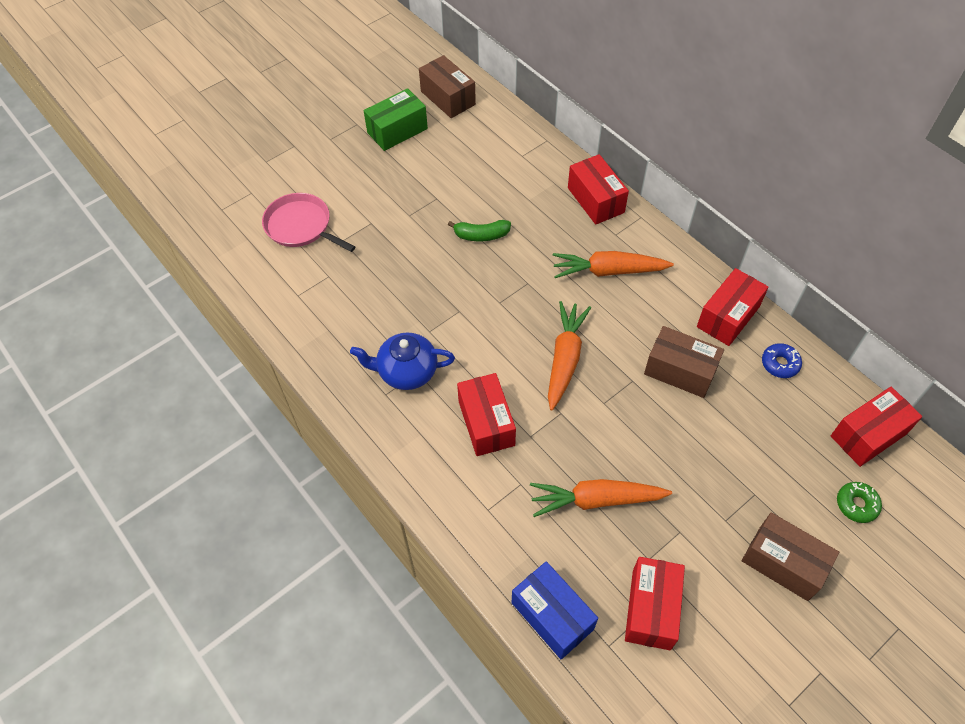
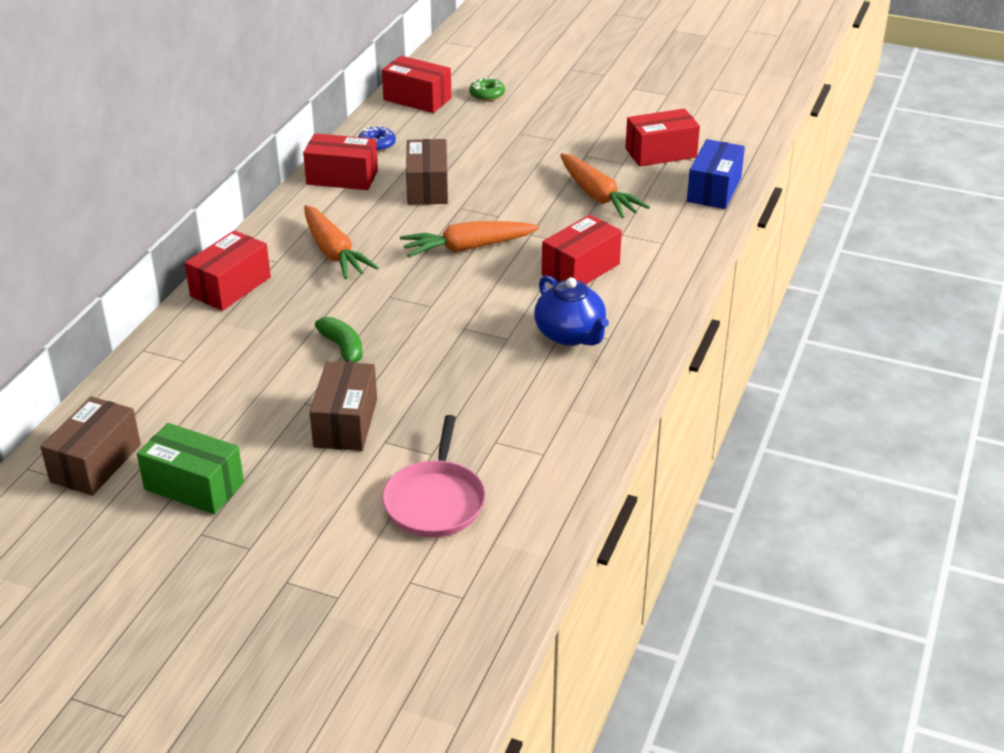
camera: 120 degrees left, 20 degrees down
brown box [742,512,839,601] -> brown box moved to [310,361,377,451]

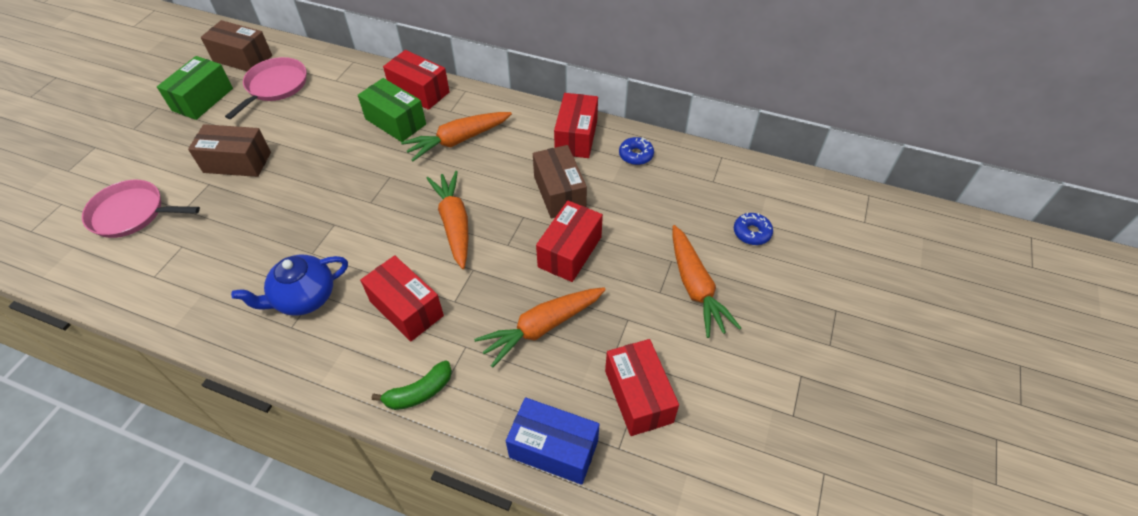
camera: 90 degrees right, 15 degrees up
green banana [315,317,363,363] -> green banana moved to [372,361,452,410]
red box [382,56,451,113] -> red box moved to [536,201,603,282]
brown box [406,139,448,205] -> brown box turned 75 degrees clockwise [533,145,587,219]
green donut [469,77,505,101] -> blue donut [734,213,773,245]
none -> pink pan [225,57,306,119]
none -> green box [358,78,426,142]
none -> orange carrot [672,225,741,338]

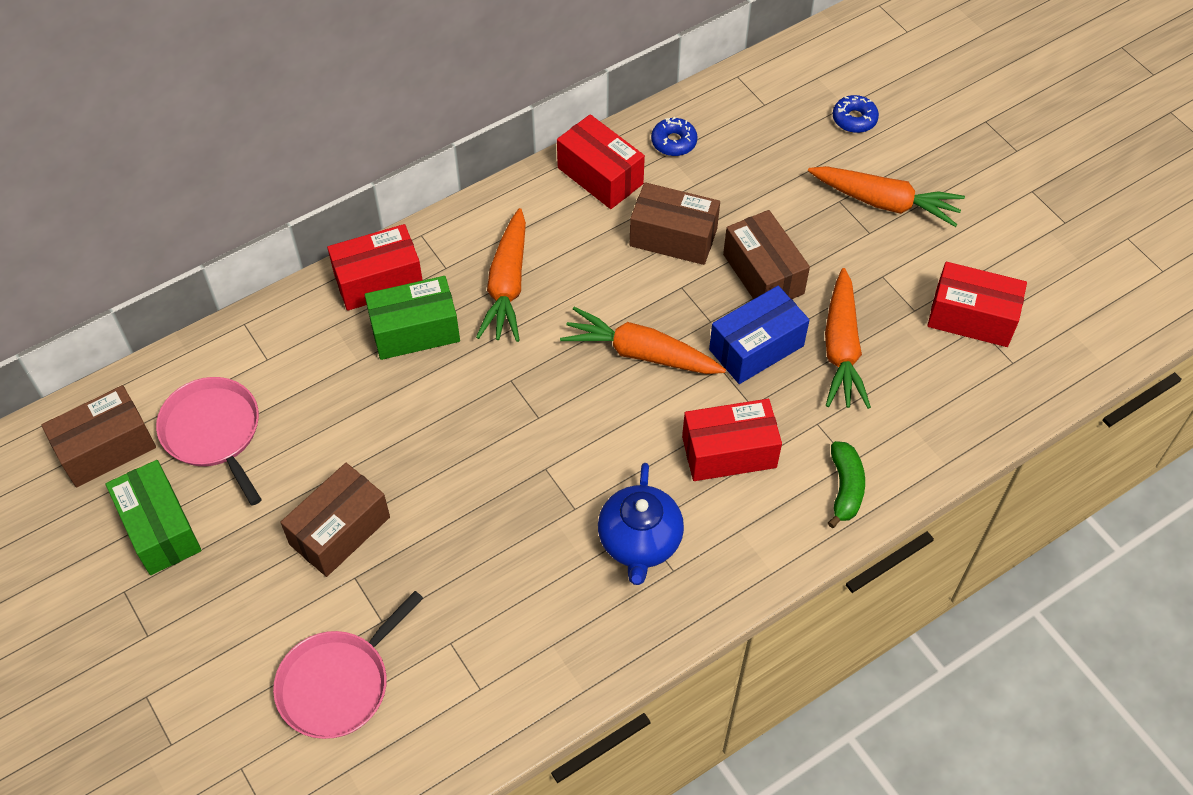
camera: 55 degrees left, 5 degrees up
blue box [506,397,599,485] -> blue box moved to [709,286,810,384]
red box [536,201,603,282] -> brown box [723,210,810,299]

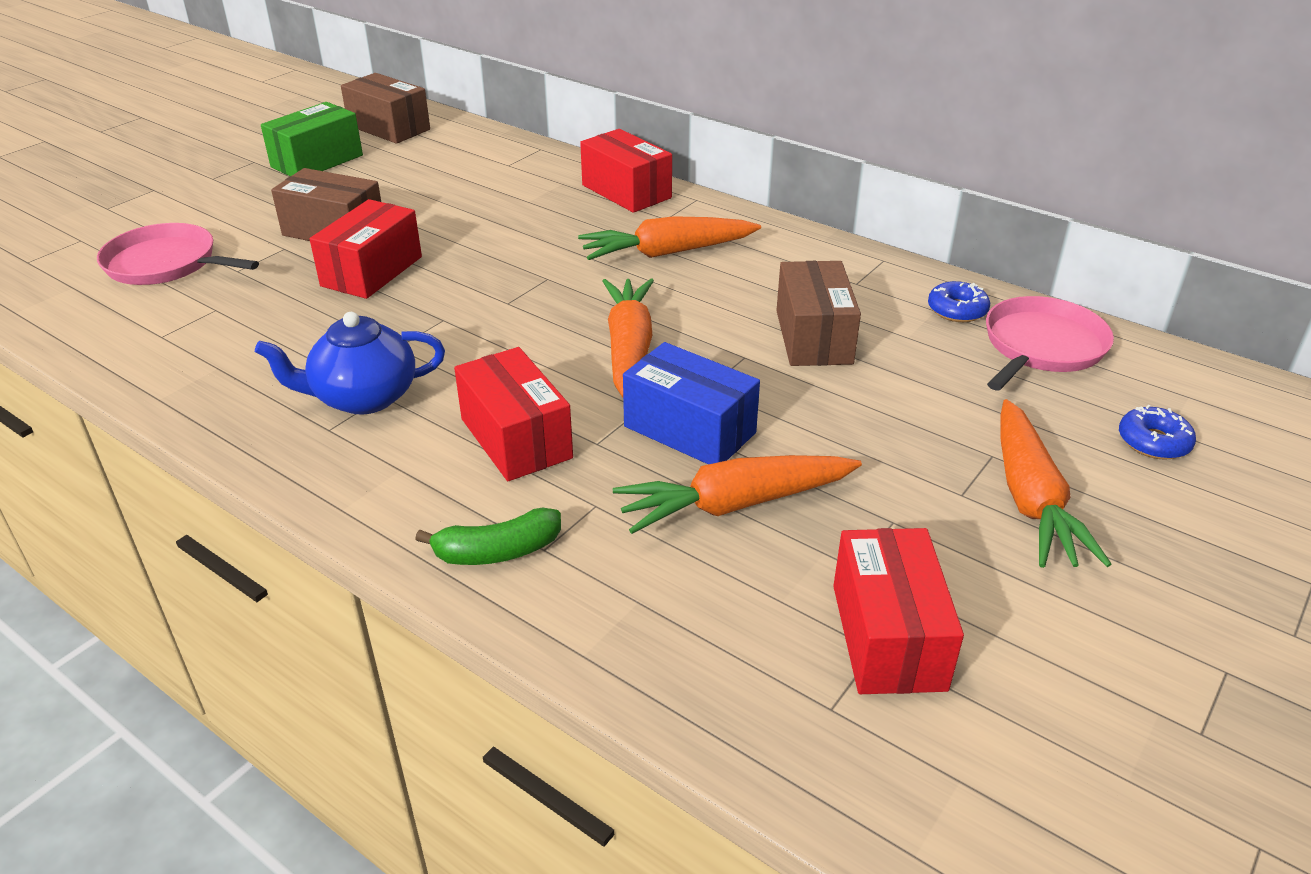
camera: 70 degrees right, 20 degrees down
pink pan [156,377,262,506] -> pink pan moved to [986,296,1114,391]
green box [365,276,460,360] -> none
red box [557,114,645,209] -> red box moved to [310,199,422,299]
brown box [723,210,810,299] -> none

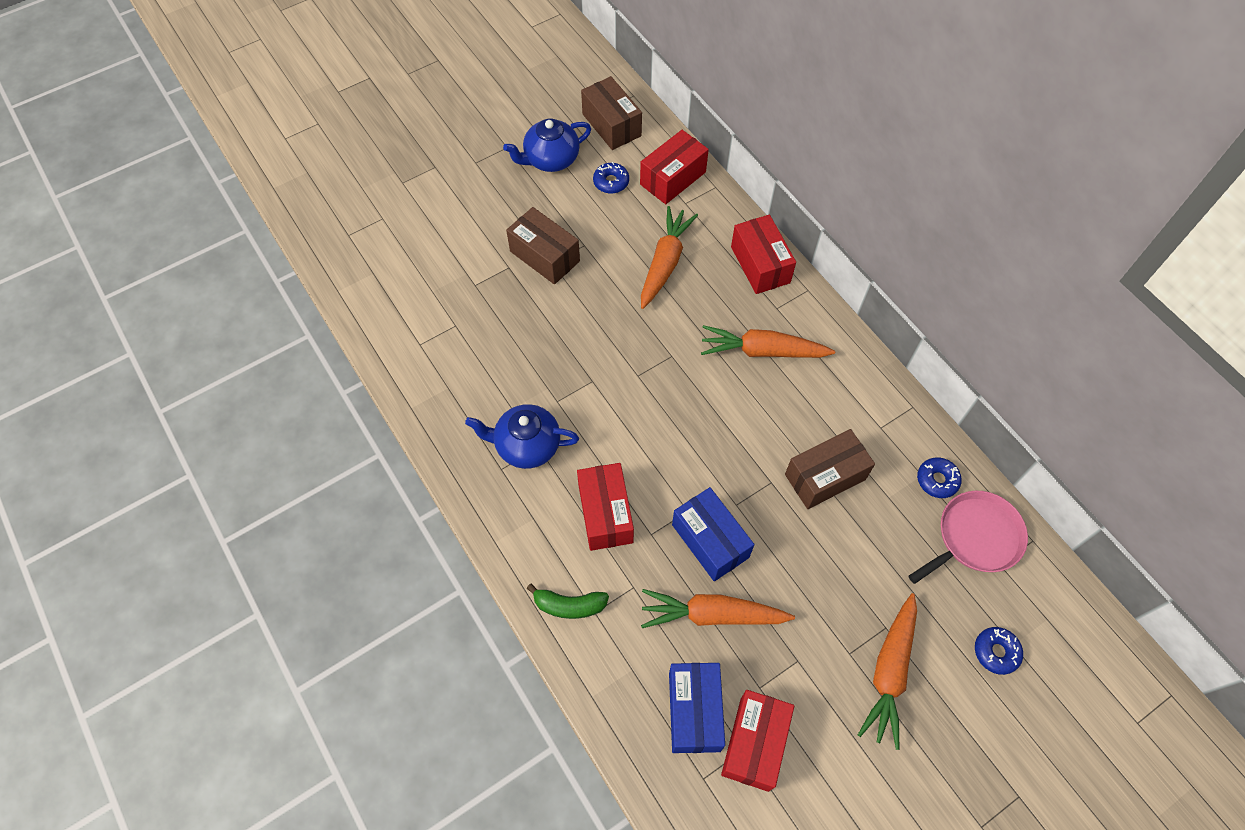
camera: 20 degrees right, 25 degrees up
pink pan [97,223,259,285] -> none
green box [261,102,363,176] -> blue teapot [503,119,591,172]
red box [310,199,422,299] -> red box moved to [640,130,709,204]
orange carrot [603,279,654,397] -> orange carrot moved to [641,206,698,309]
brown box [776,261,861,366] -> brown box turned 45 degrees clockwise [785,429,875,509]
none -> blue donut [593,162,629,194]
none -> blue box [669,663,725,753]

